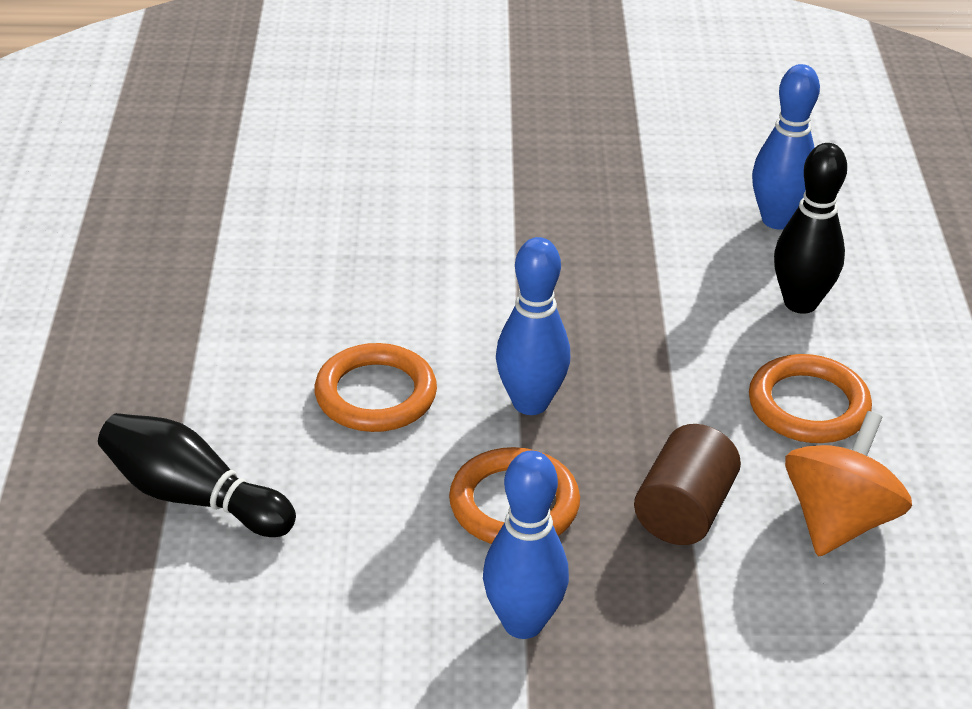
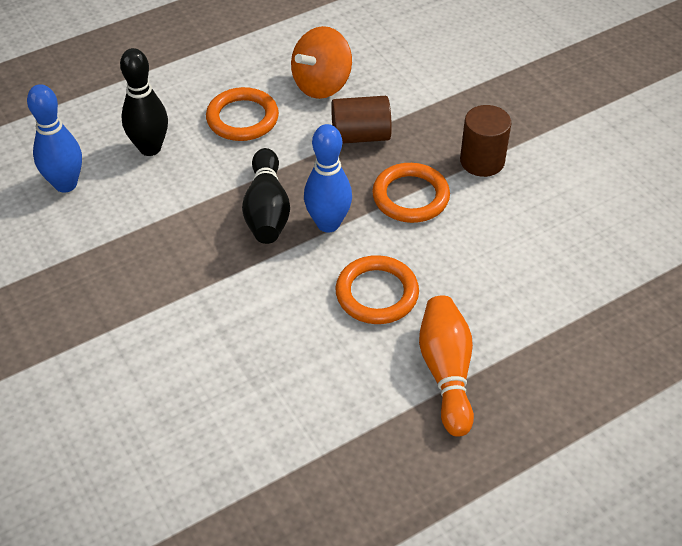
camera: 120 degrees left, 10 degrees up
black bowling pin [98,413,296,537] -> black bowling pin moved to [242,148,290,244]
blue bowling pin [483,450,569,639] -> brown cylinder [460,105,511,177]
orange spinning top [785,411,912,556] -> orange spinning top turned 45 degrees counterclockwise [291,26,352,99]
none -> orange bowling pin [419,295,474,437]

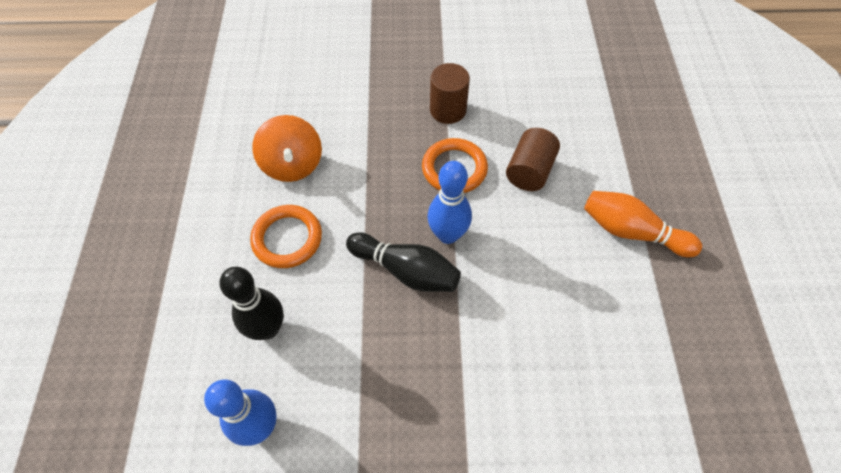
camera: 60 degrees left, 10 degrees up
brown cylinder [331,96,392,144] -> brown cylinder moved to [506,128,560,191]
orange ring [336,255,419,324] -> none

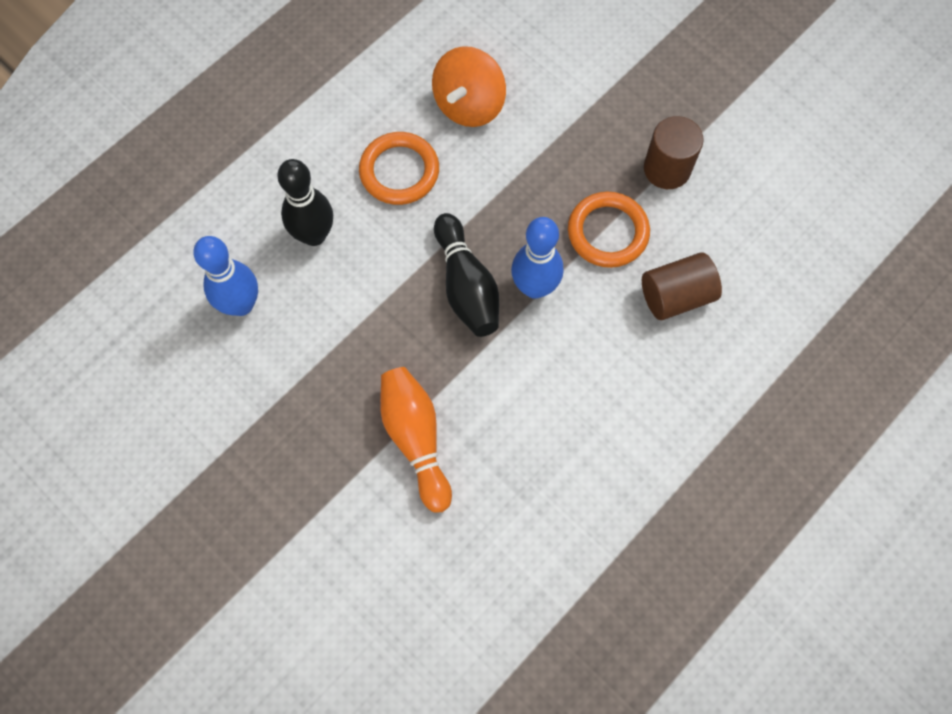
camera: 45 degrees right, 10 degrees up
orange bowling pin [584,191,702,257] -> orange bowling pin moved to [380,367,452,513]

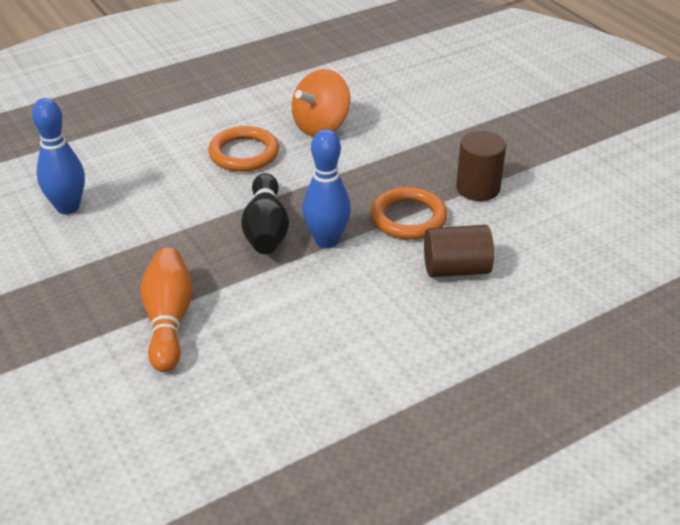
camera: 15 degrees right, 30 degrees down
black bowling pin [277,159,333,246] -> none

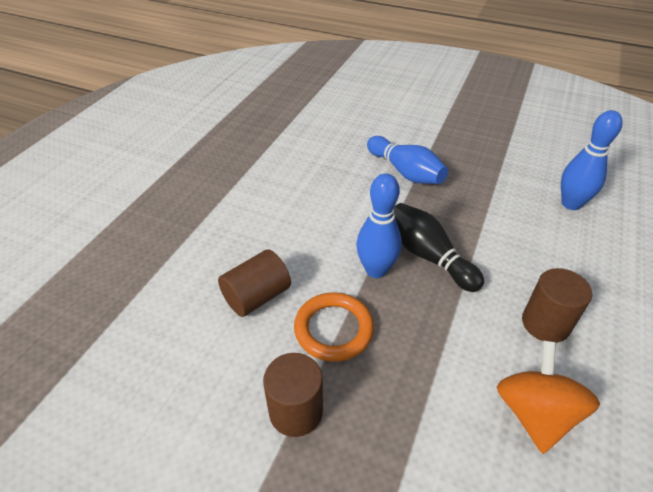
camera: 145 degrees right, 5 degrees up
orange bowling pin [140,248,193,372] -> blue bowling pin [367,136,448,184]
orange ring [208,126,279,172] -> brown cylinder [522,268,592,343]

